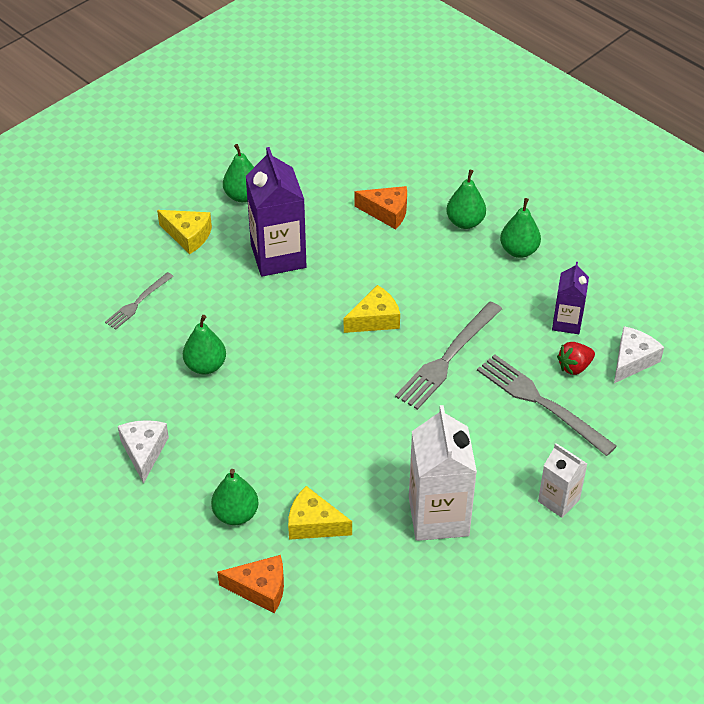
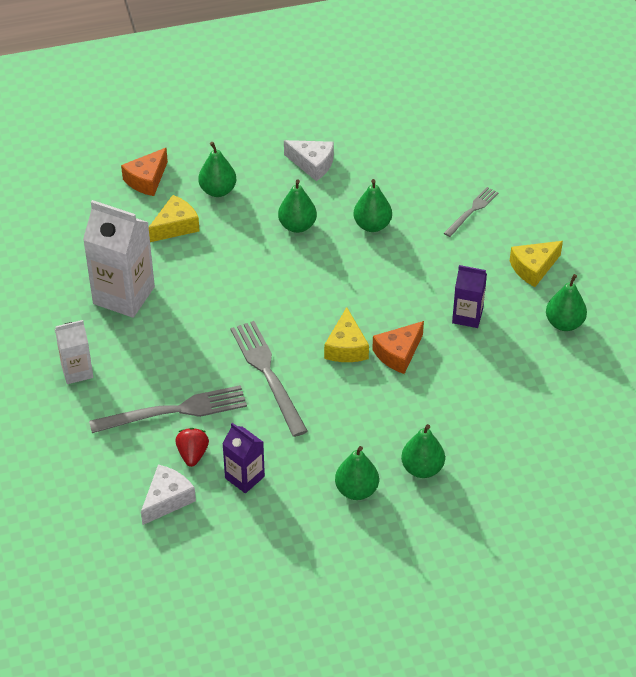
camera: 120 degrees right, 0 degrees up
grey fork [105,272,174,330] -> grey fork turned 60 degrees clockwise [444,187,499,237]
purple carton [246,147,306,277] -> purple carton [452,265,487,328], size x0.57
orange cheese [354,186,407,230] -> orange cheese moved to [372,321,424,374]
white cheese [614,326,664,383] -> white cheese turned 120 degrees counterclockwise [141,465,196,525]
none -> green pear [278,180,317,233]

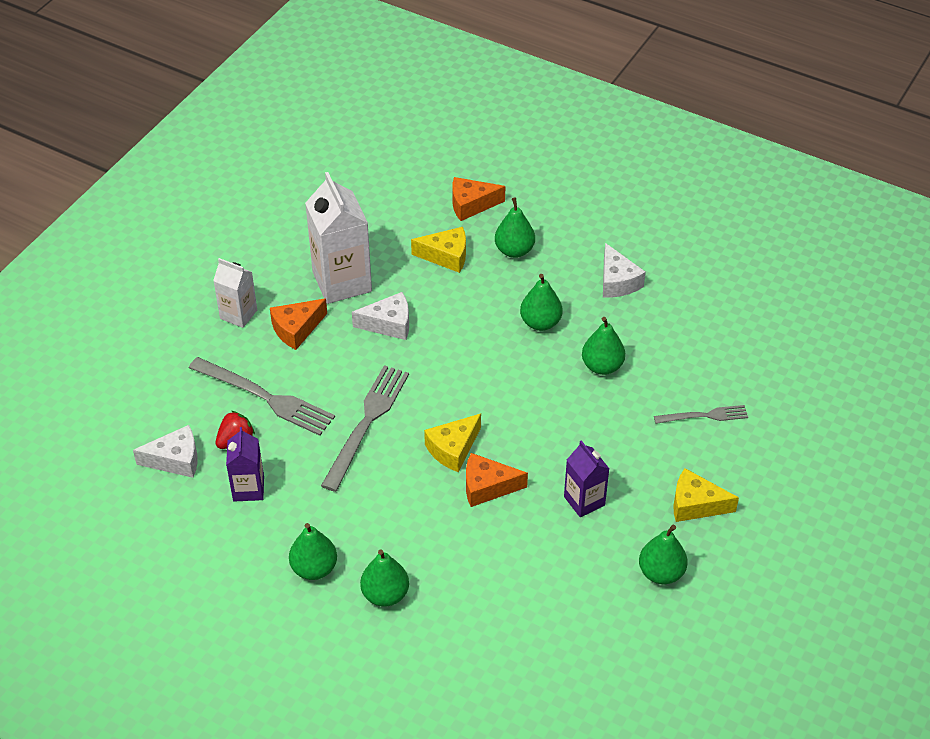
camera: 45 degrees right, 0 degrees up
none -> orange cheese [270,299,327,350]
none -> white cheese [352,292,409,340]

